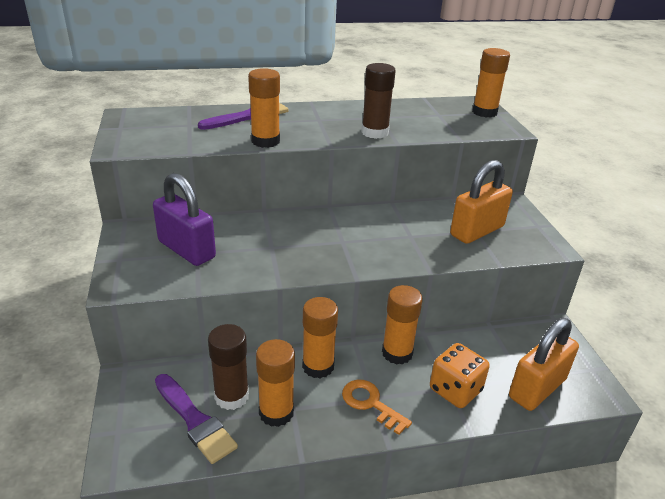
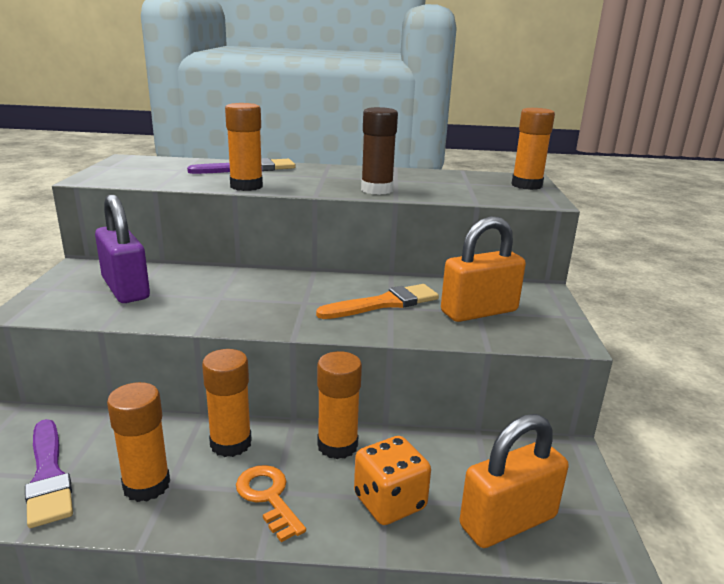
camera: 15 degrees right, 10 degrees down
brown glue stick [208,324,249,410] -> none
none -> orange brush [316,284,439,319]

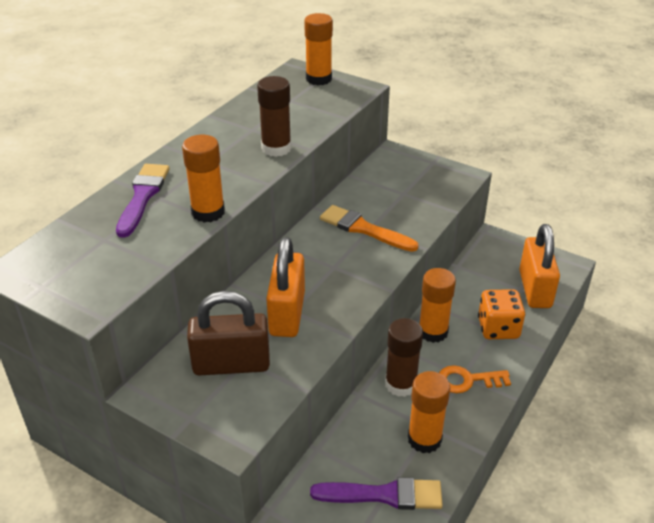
camera: 60 degrees left, 15 degrees up
purple padlock [95,194,150,303] -> brown padlock [187,291,270,376]
orange glue stick [202,349,252,457] -> brown glue stick [385,318,423,397]
orange brush [316,284,439,319] -> orange brush turned 60 degrees counterclockwise [320,205,418,252]
orange padlock [441,216,526,322] -> orange padlock moved to [266,237,305,337]

